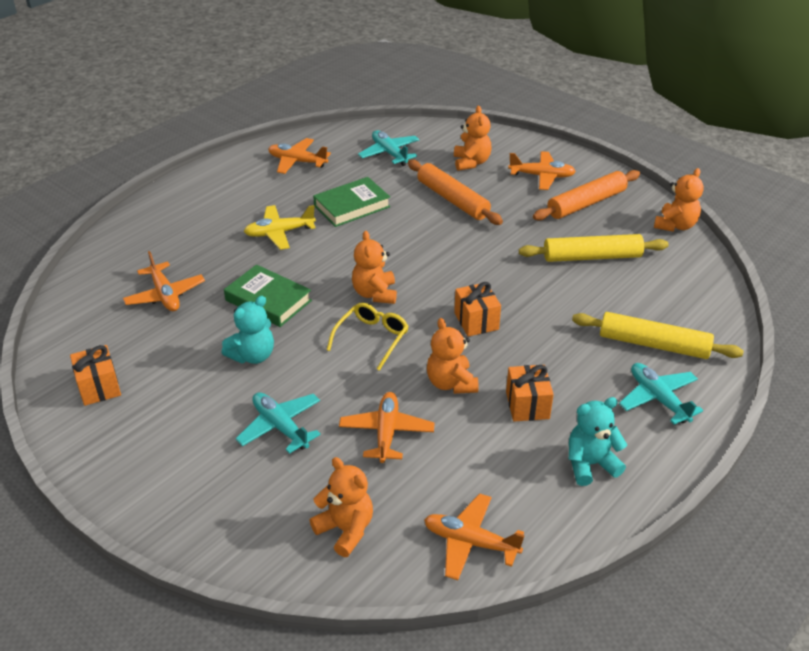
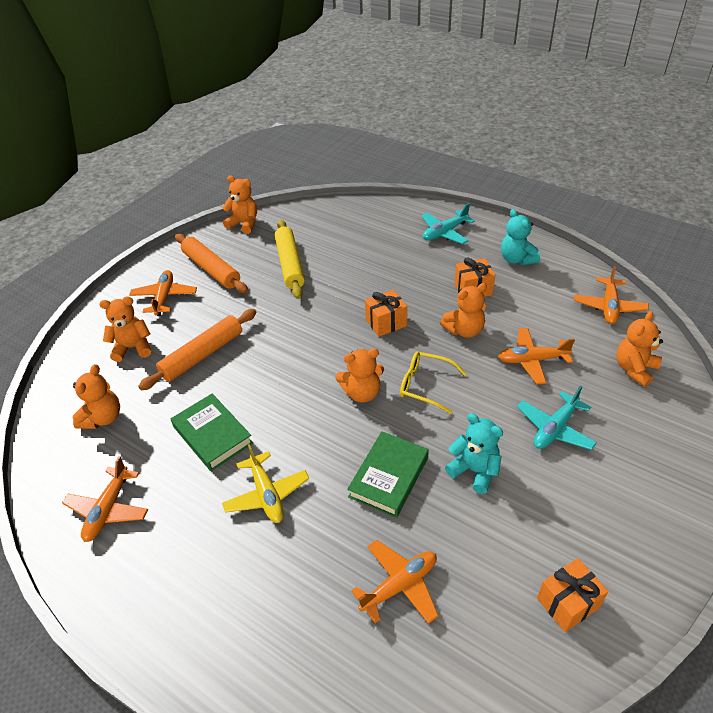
camera: 95 degrees left, 5 degrees up
turquoise plane [358,130,420,166] -> orange teddy bear [73,364,120,429]
yellow rolling pin [572,312,744,359] -> none

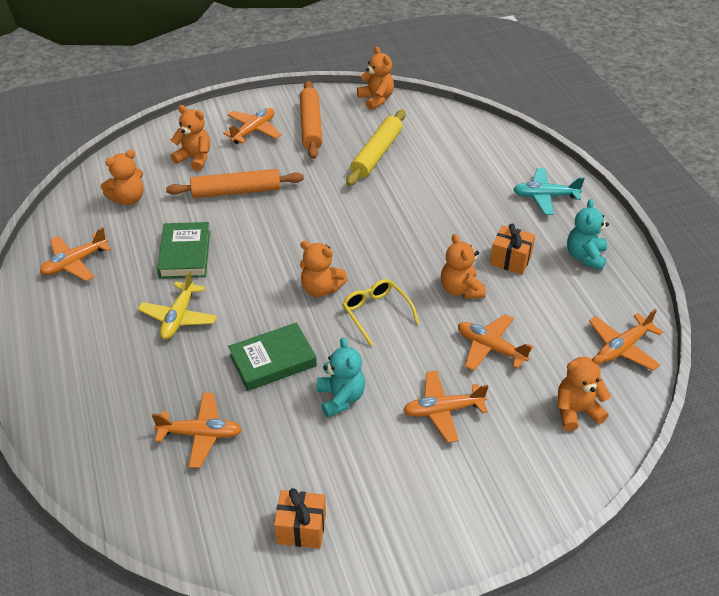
camera: 35 degrees right, 0 degrees up
orange gift [365,290,407,337] -> none
orange teddy bear [440,283,487,338] -> orange teddy bear turned 60 degrees clockwise [441,234,486,299]
turquoise plane [517,386,597,450] -> orange plane [403,371,489,443]

